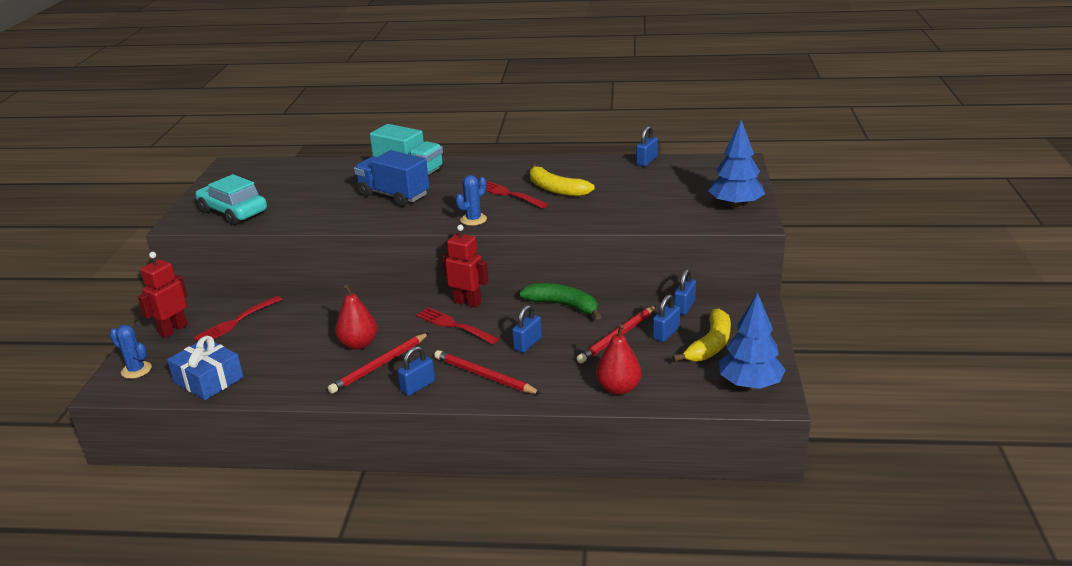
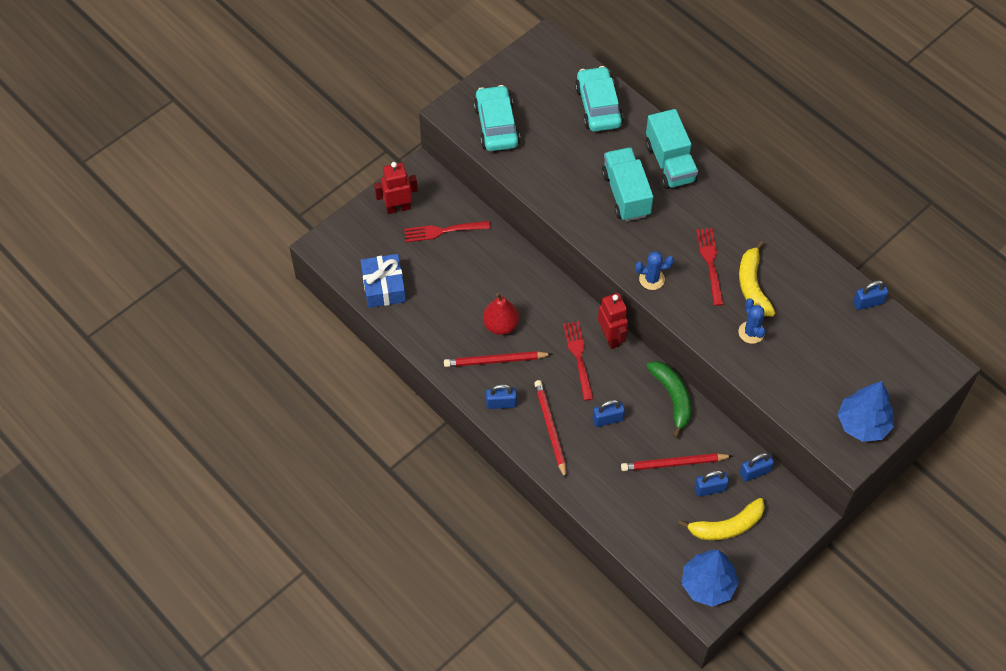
camera: 40 degrees right, 30 degrees up
blue cactus [110,325,152,379] -> blue cactus moved to [738,298,766,344]
blue truck [354,150,429,207] -> turquoise truck [602,147,653,221]
red pear [596,325,642,395] -> none
none -> turquoise car [575,66,623,132]

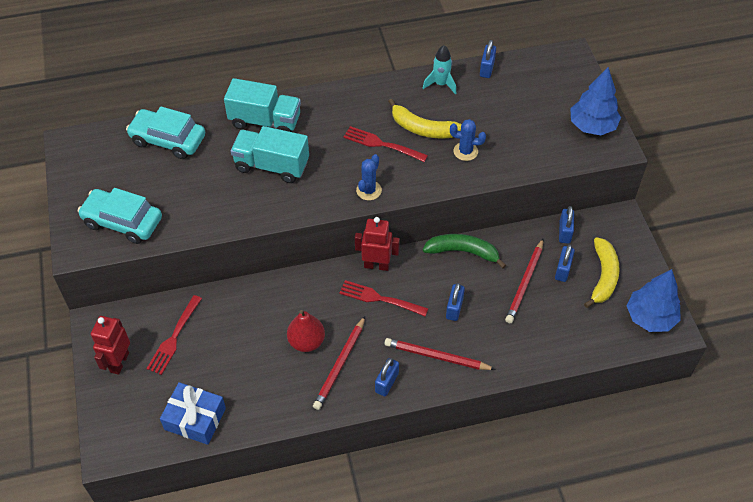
camera: 60 degrees left, 5 degrees down
none -> turquoise rocket [423,45,456,94]

